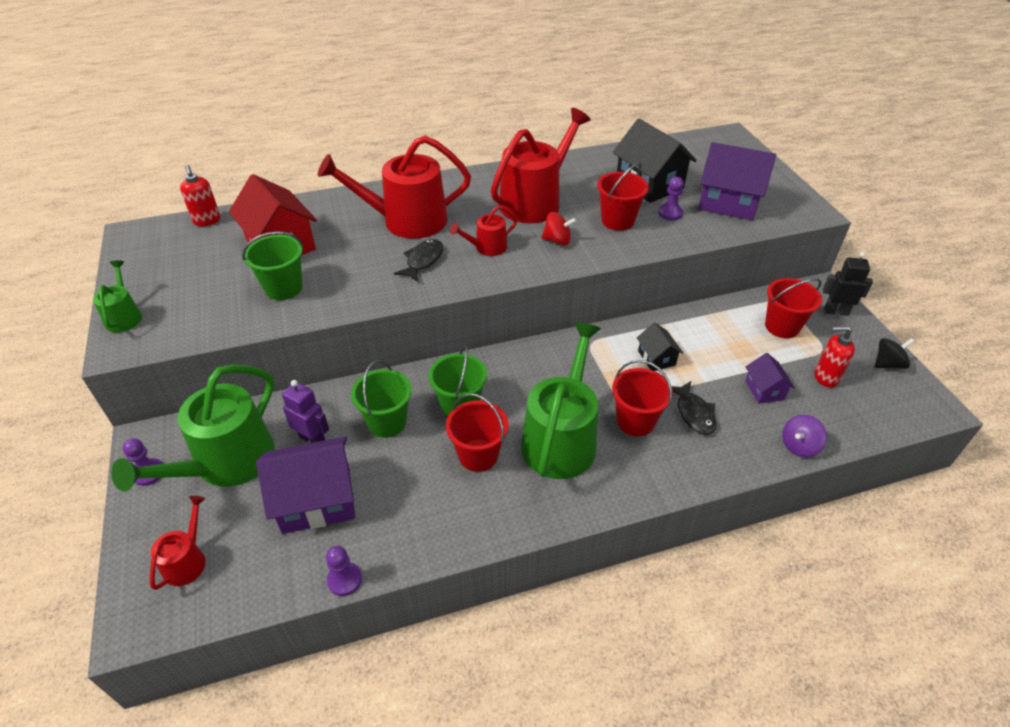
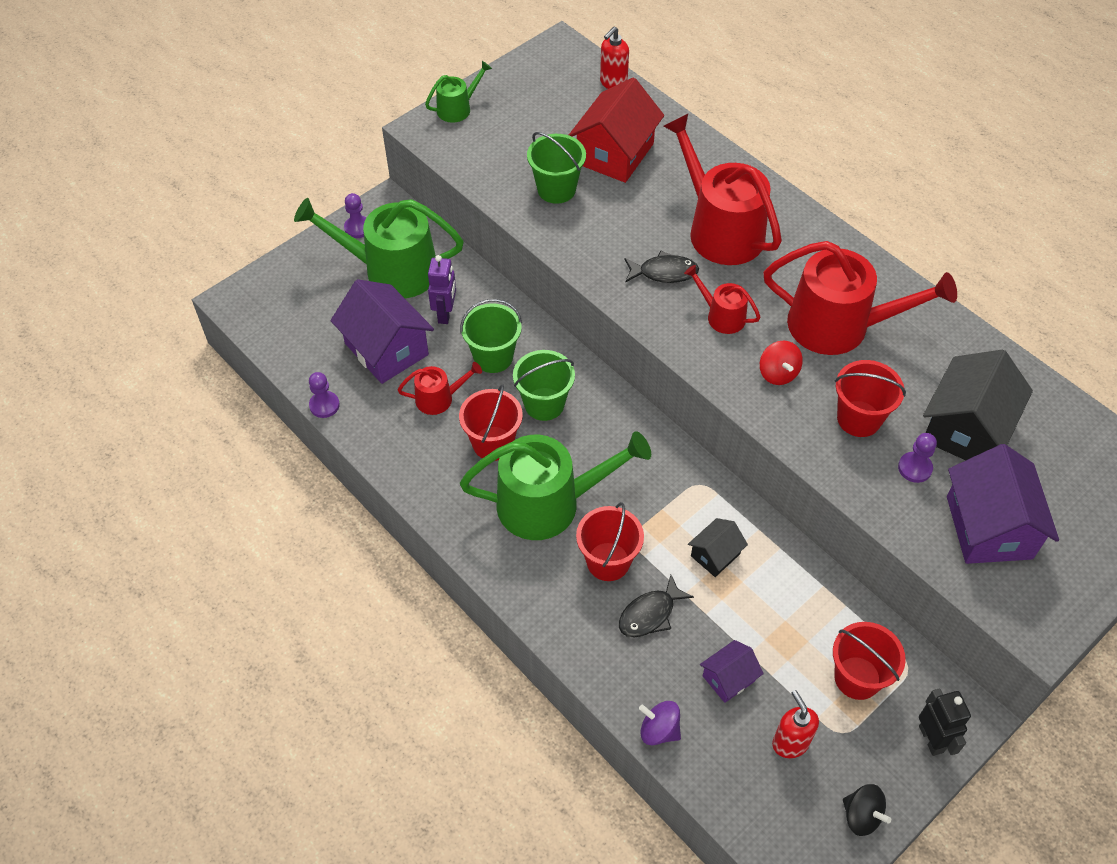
camera: 65 degrees right, 10 degrees up
red watering can [150,496,206,590] -> red watering can moved to [398,362,482,415]

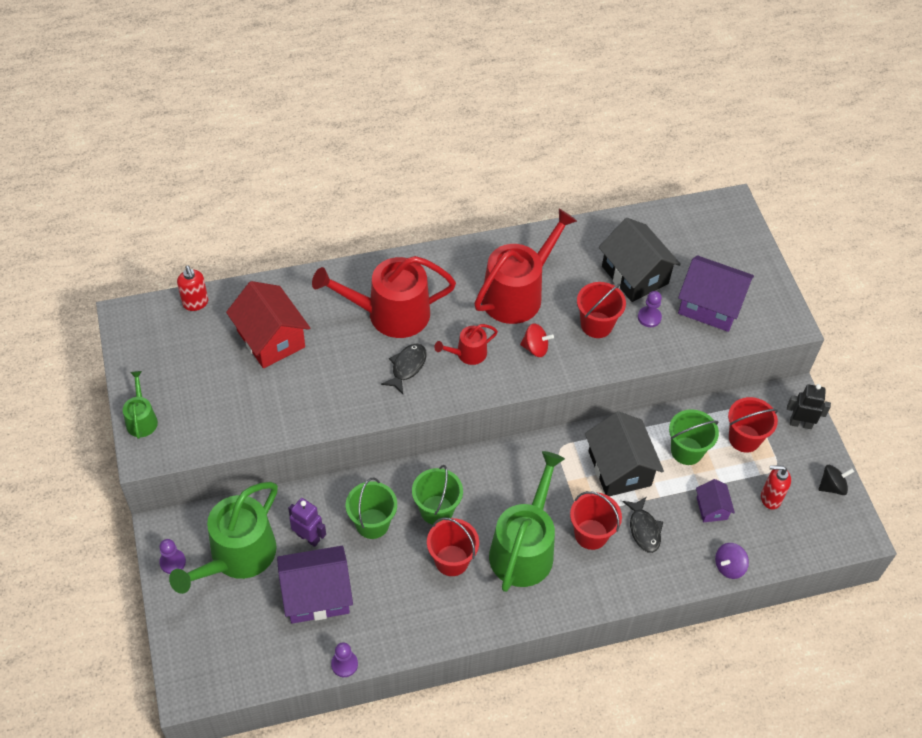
camera: 65 degrees left, 0 degrees up
red watering can [398,362,482,415] -> none
green bucket [527,132,586,204] -> green bucket moved to [669,409,719,465]
black house [688,518,748,577] -> black house [585,411,664,496], size x1.93

